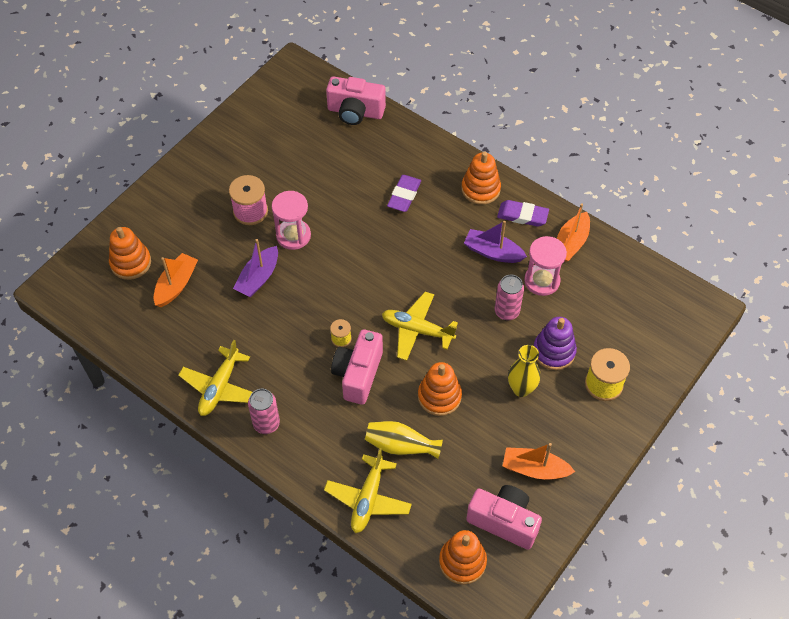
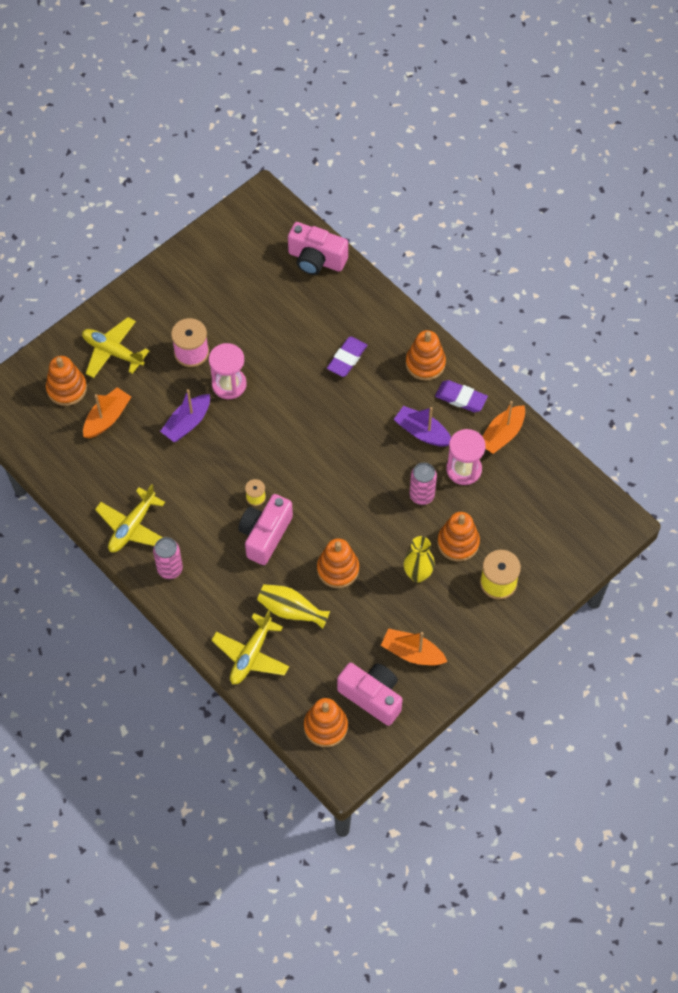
camera: 10 degrees right, 5 degrees up
yellow plane [382,292,458,361] -> yellow plane moved to [82,317,149,378]
purple stacking toy [533,317,577,370] -> orange stacking toy [438,512,480,562]

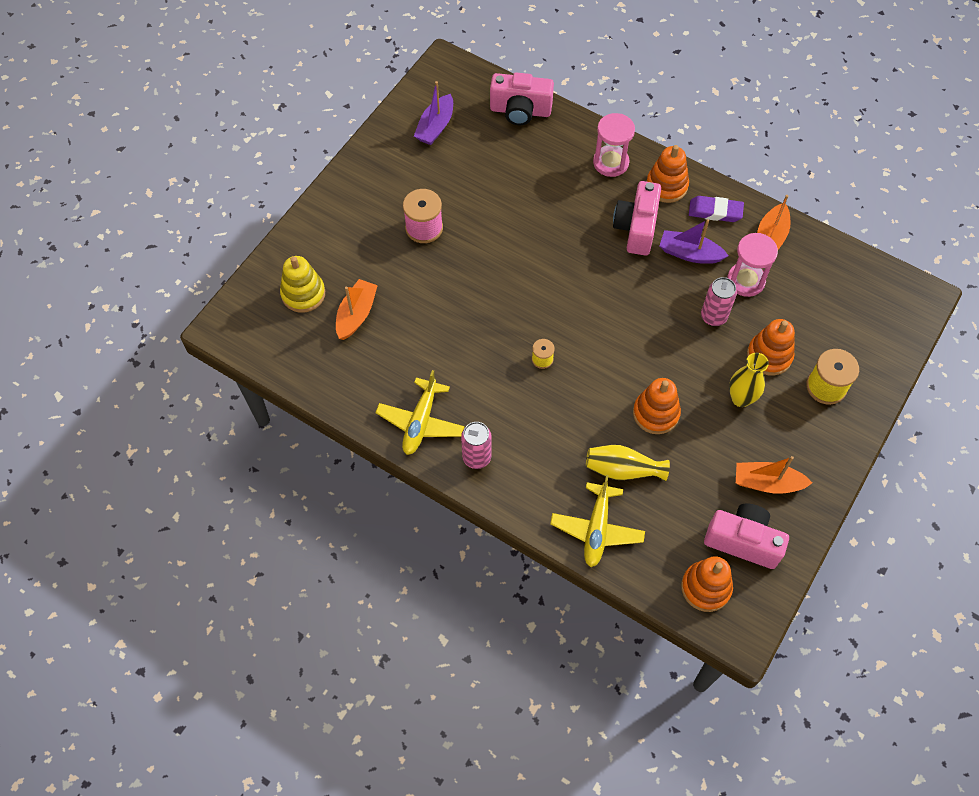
camera: 15 degrees left, 0 degrees up
orange stacking toy [46,356,87,406] -> yellow stacking toy [280,256,325,313]
yellow plane [82,317,149,378] -> none
purple boat [160,389,210,442] -> purple boat moved to [414,81,453,145]
pink hourglass [209,343,247,399] -> pink hourglass moved to [593,113,635,177]
pink camera [238,494,293,565] -> pink camera moved to [613,181,661,256]
purple eraser [327,337,367,377] -> none

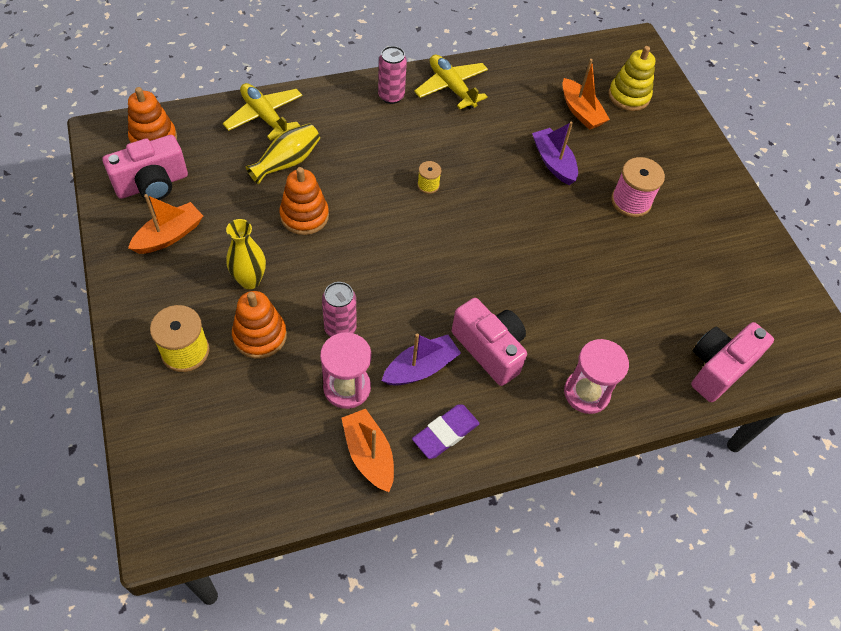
camera: 125 degrees right, 5 degrees down
purple boat [414,81,453,145] -> purple boat moved to [532,121,578,185]
orange stacking toy [646,145,689,203] -> none

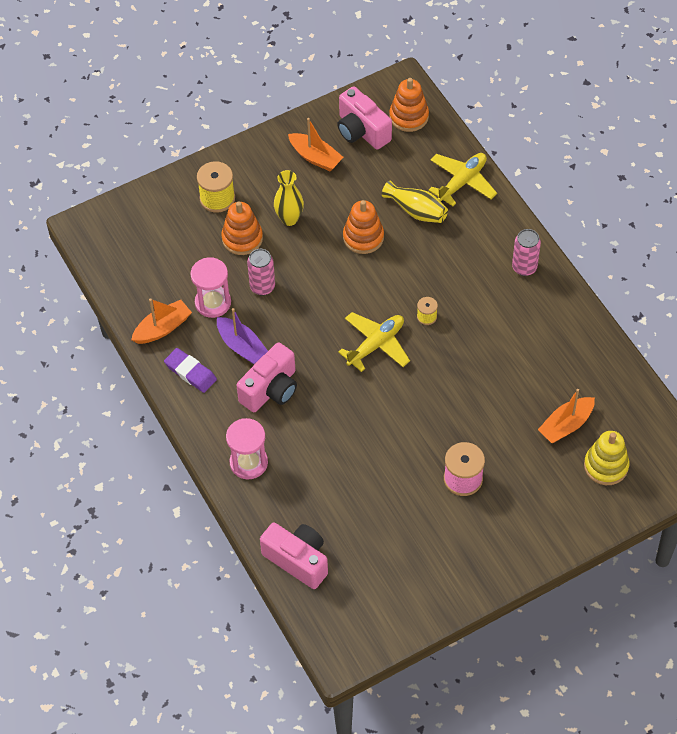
camera: 85 degrees right, 0 degrees up
yellow plane [414,54,488,109] -> yellow plane moved to [338,312,410,372]
purple boat [532,121,578,185] -> none

